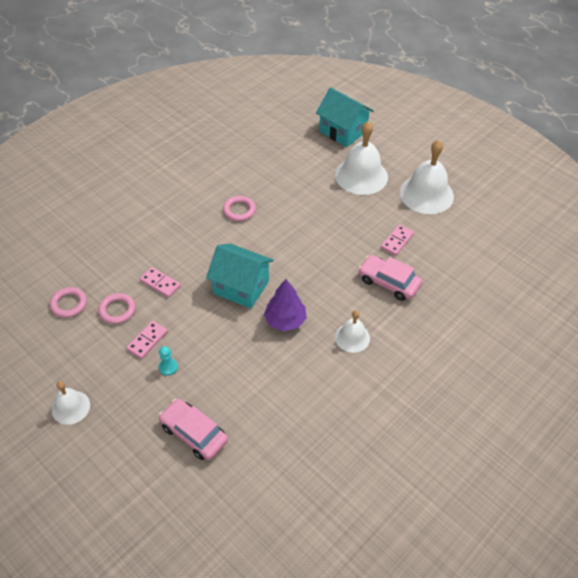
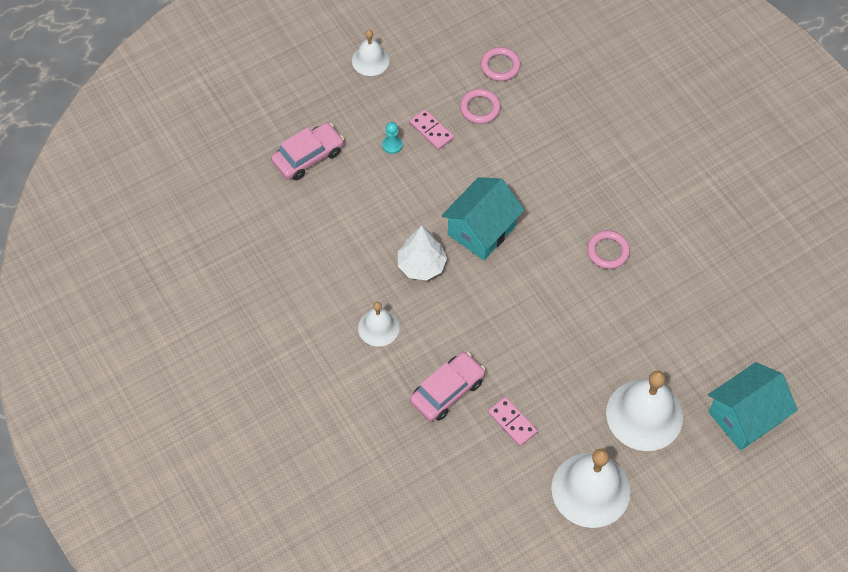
camera: 105 degrees right, 10 degrees up
pink domino [140,267,181,298] -> none
purple tree [264,279,307,331] -> white tree [398,226,447,281]

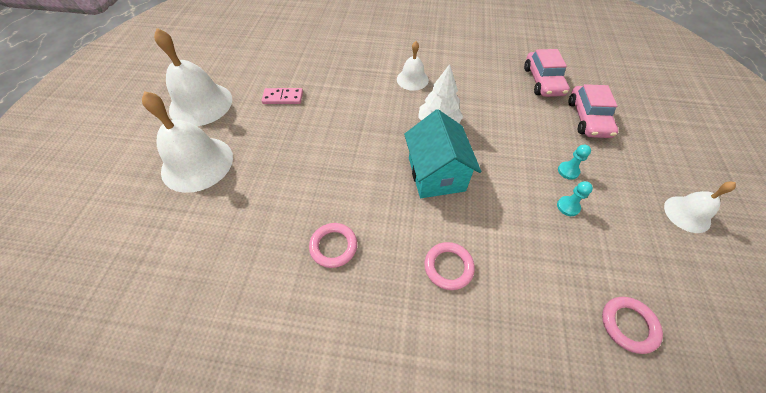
camera: 130 degrees right, 5 degrees down
pink domino [410,109,454,150] -> turquoise pawn [557,181,593,216]
pink car [410,352,485,421] -> pink car moved to [524,49,570,97]
pink ring [460,89,501,124] -> pink ring moved to [424,242,475,290]
turquoise house [708,362,798,450] -> none

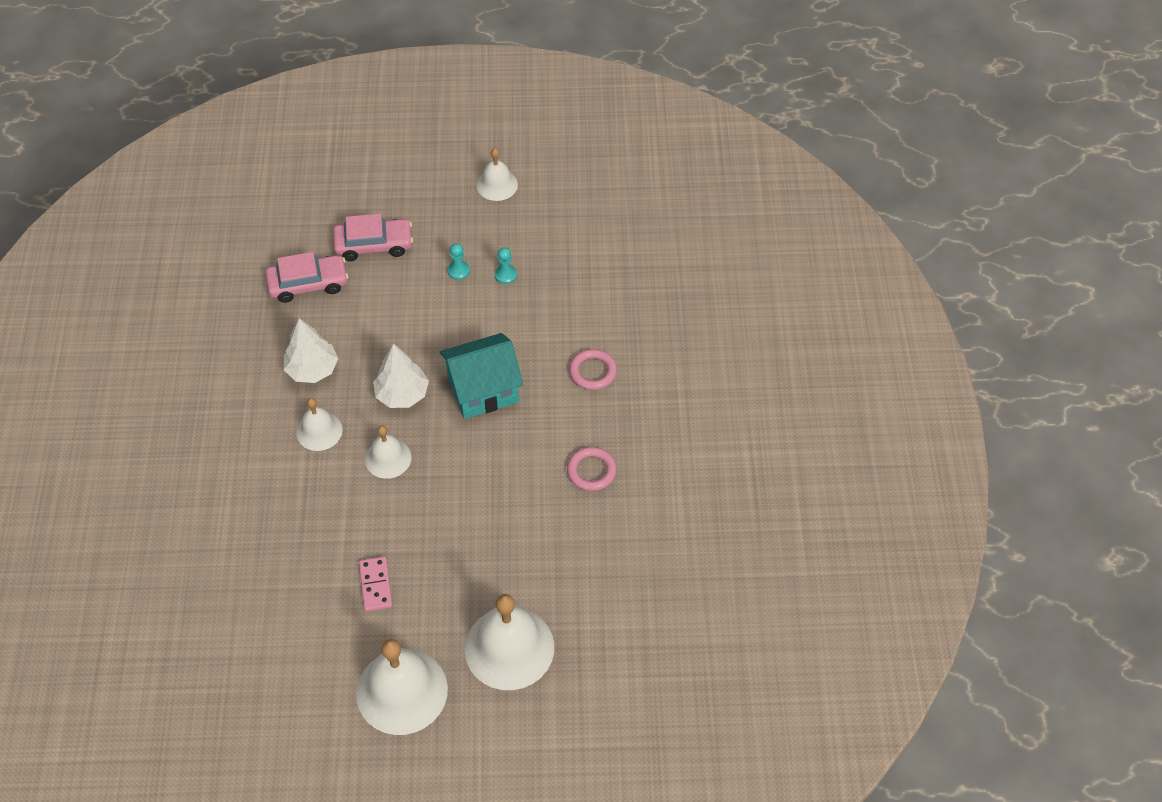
camera: 100 degrees left, 0 degrees up
pink ring [602,297,663,354] -> none
none -> white tree [283,318,338,383]
none -> white bell [365,425,411,479]

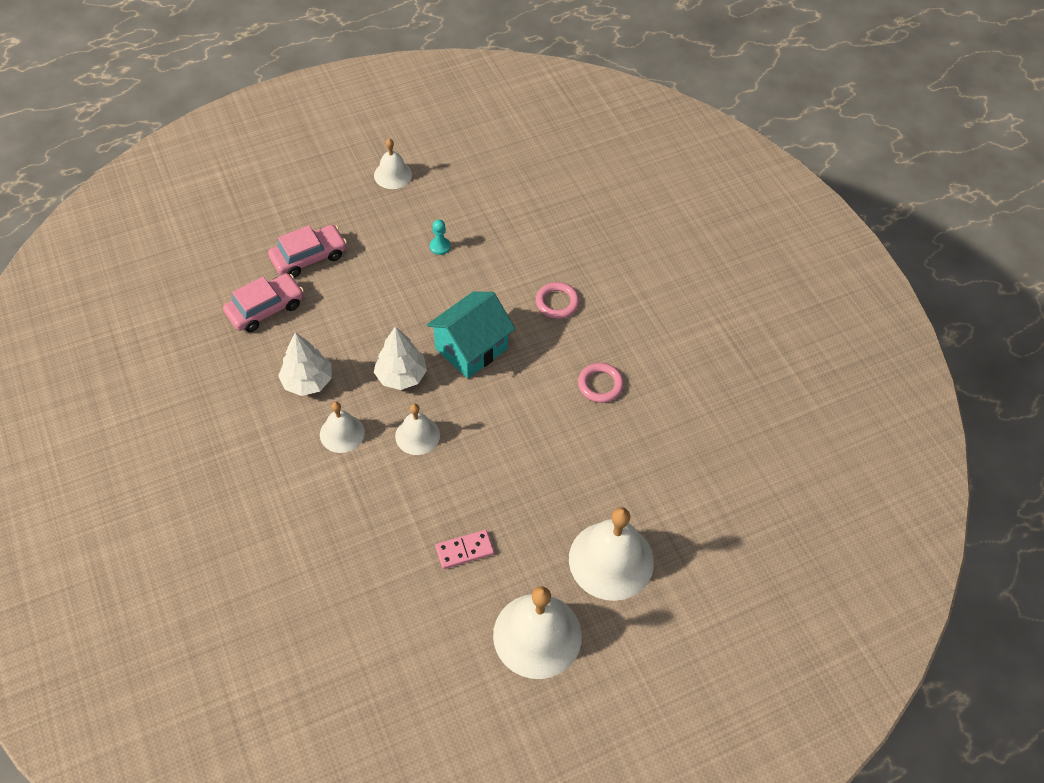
camera: 25 degrees left, 0 degrees up
pink domino [359,556,392,612] -> pink domino turned 75 degrees counterclockwise [435,530,494,569]
turquoise pawn [448,243,470,280] -> none

